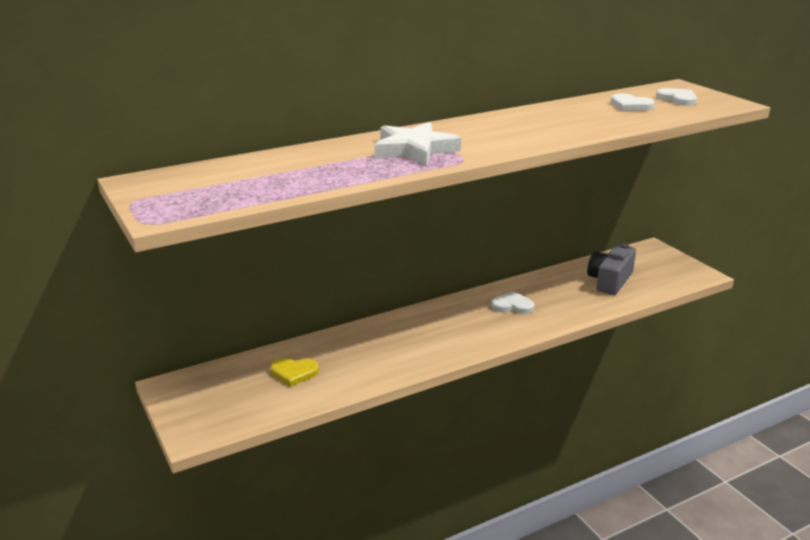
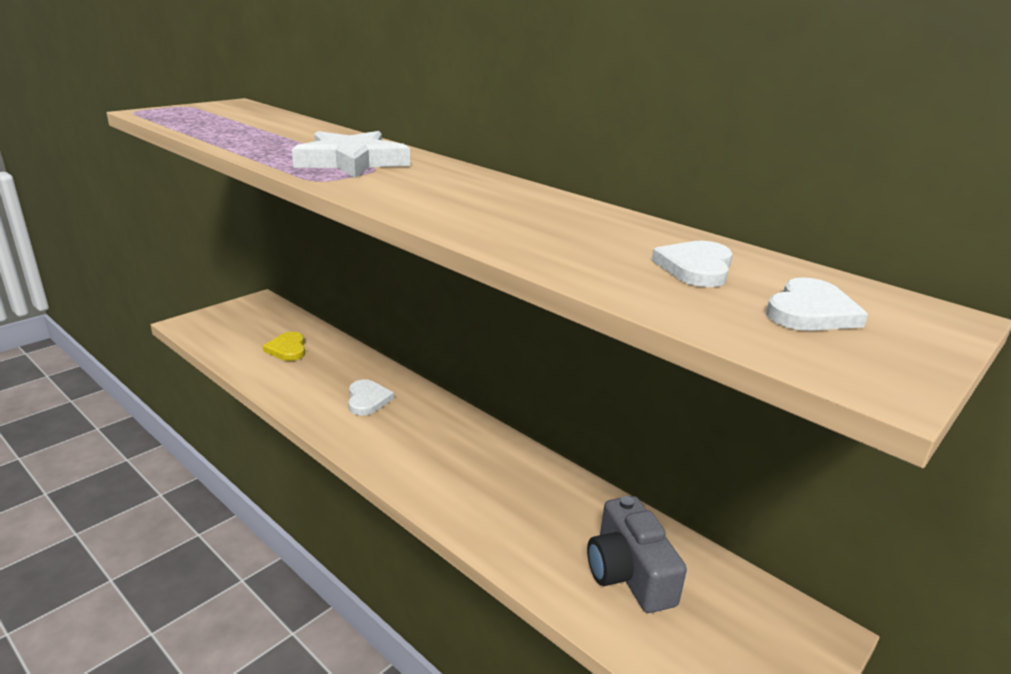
camera: 70 degrees right, 0 degrees up
white heart [491,291,534,314] -> white heart moved to [348,379,394,416]
grey camera [587,244,636,295] -> grey camera turned 120 degrees counterclockwise [587,496,687,613]

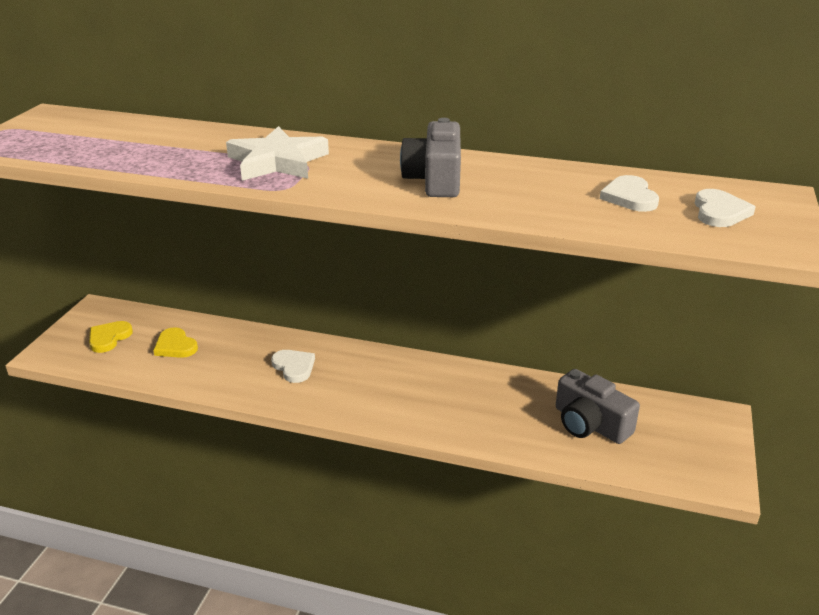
camera: 25 degrees left, 5 degrees up
none -> yellow heart [89,321,133,353]
none -> grey camera [400,118,461,197]

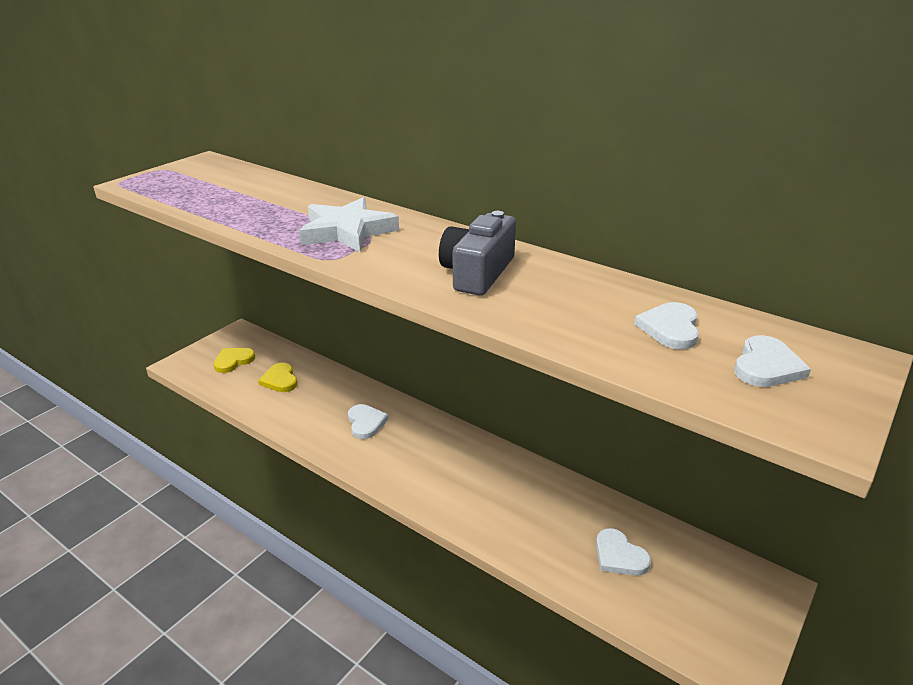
camera: 20 degrees right, 0 degrees up
grey camera [556,369,640,444] -> white heart [596,528,651,576]

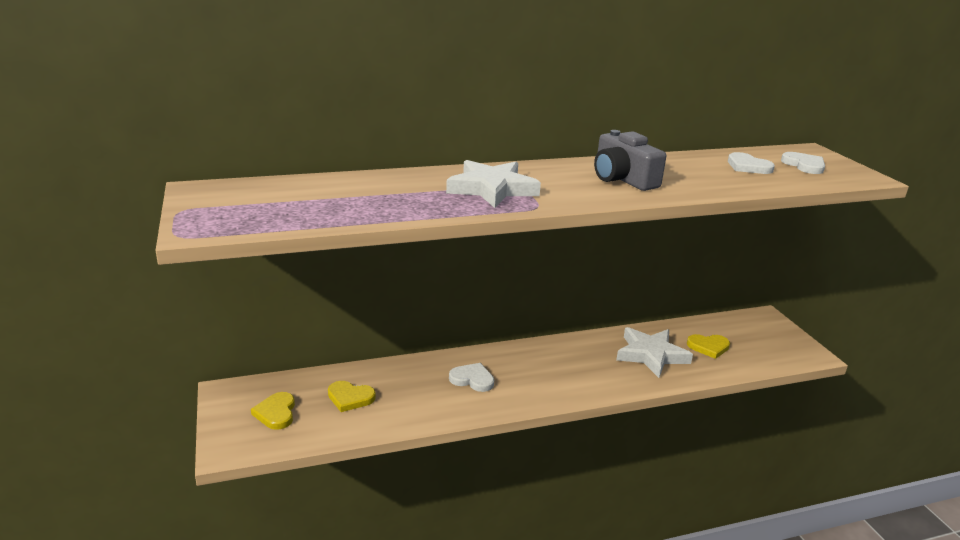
camera: 55 degrees left, 5 degrees down
white heart [596,528,651,576] -> yellow heart [687,334,730,359]
none -> white star [616,327,693,378]

